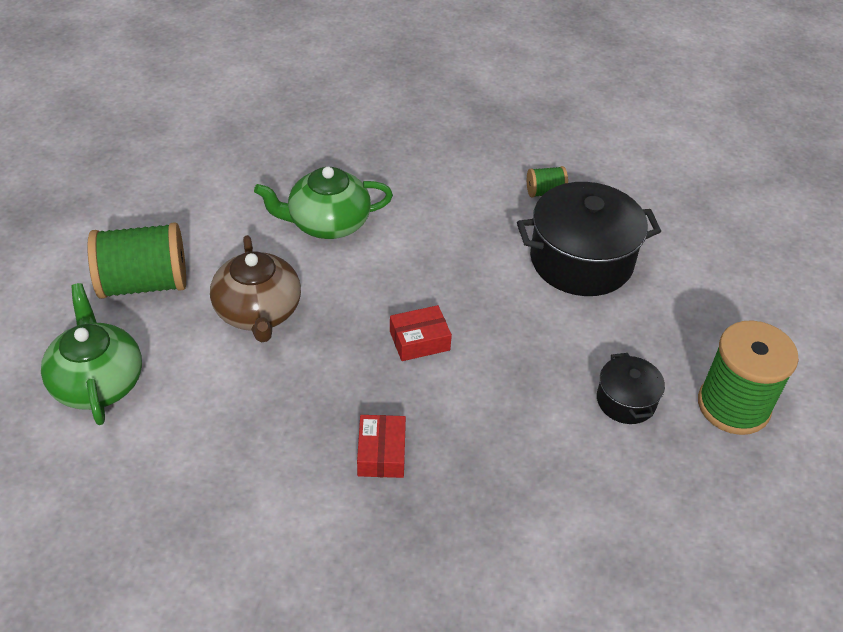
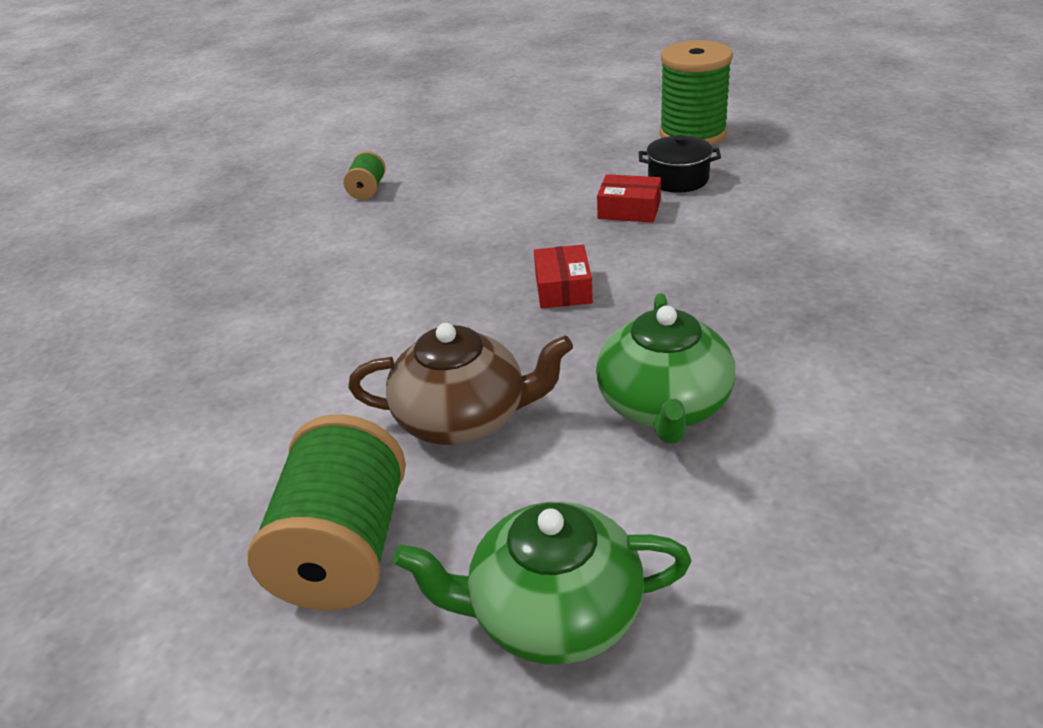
camera: 70 degrees left, 10 degrees down
green teapot [254,167,393,239] -> green teapot moved to [596,293,735,443]
red box [357,415,406,478] -> red box moved to [597,174,661,223]
black pot [517,182,661,296] -> none

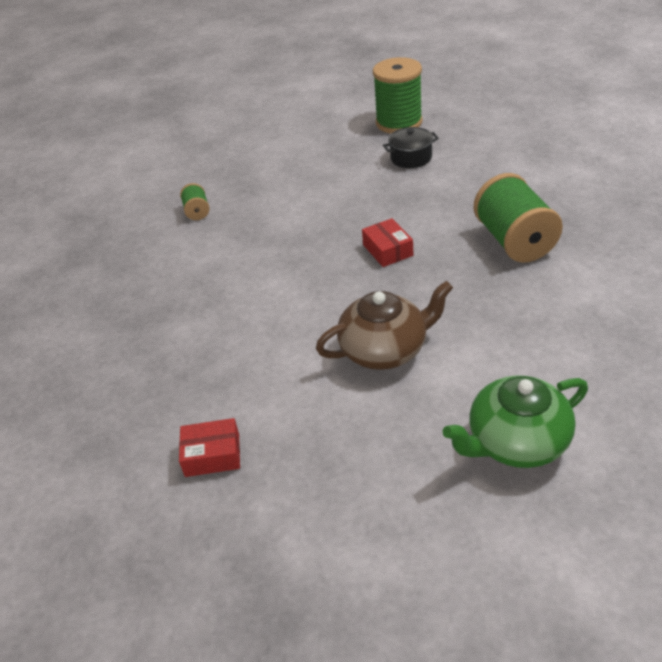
camera: 20 degrees left, 5 degrees up
green spool [248,415,406,610] -> green spool moved to [474,173,563,263]
green teapot [596,293,735,443] -> none
red box [597,174,661,223] -> red box moved to [179,418,240,477]

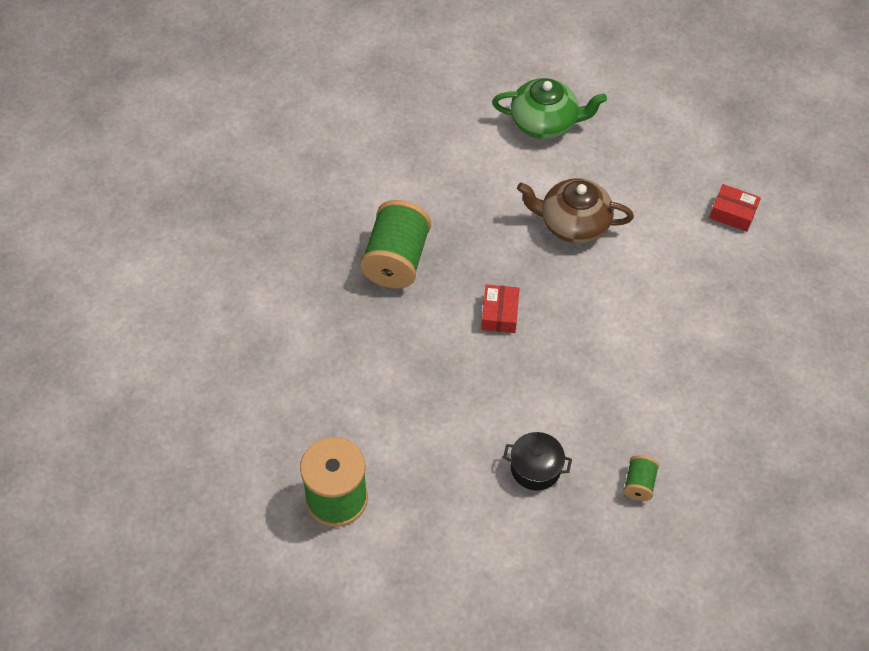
camera: 155 degrees left, 15 degrees up
black pot [383,127,439,168] -> black pot moved to [503,432,572,490]

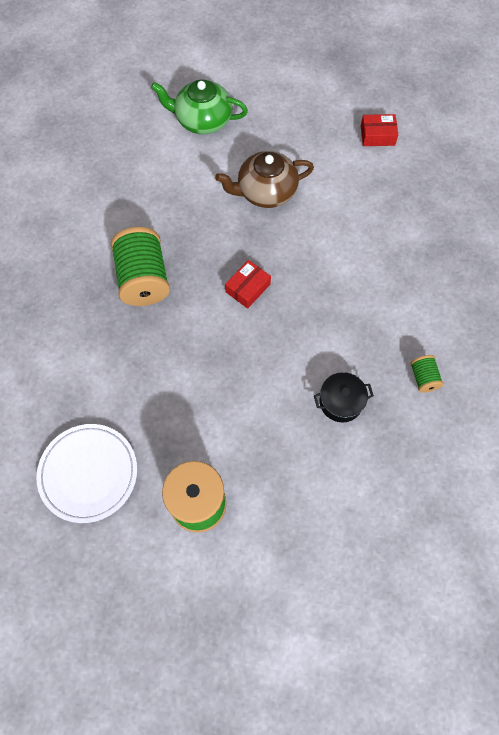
camera: 25 degrees left, 10 degrees up
red box [481,284,519,333] -> red box turned 60 degrees clockwise [225,260,271,309]
green teapot [492,78,607,139] -> green teapot turned 150 degrees counterclockwise [151,80,248,134]
none -> white plate [36,424,137,523]

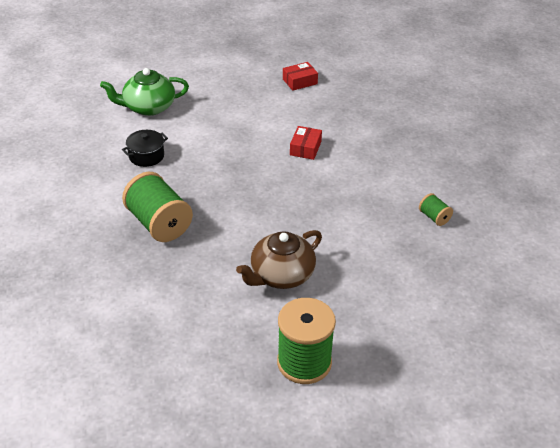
camera: 25 degrees left, 25 degrees down
white plate [36,424,137,523] -> none
brown teapot [215,151,314,208] -> brown teapot moved to [236,230,322,289]
red box [225,260,271,309] -> red box moved to [290,126,322,160]
black pot [314,372,374,422] -> black pot moved to [122,130,168,167]

